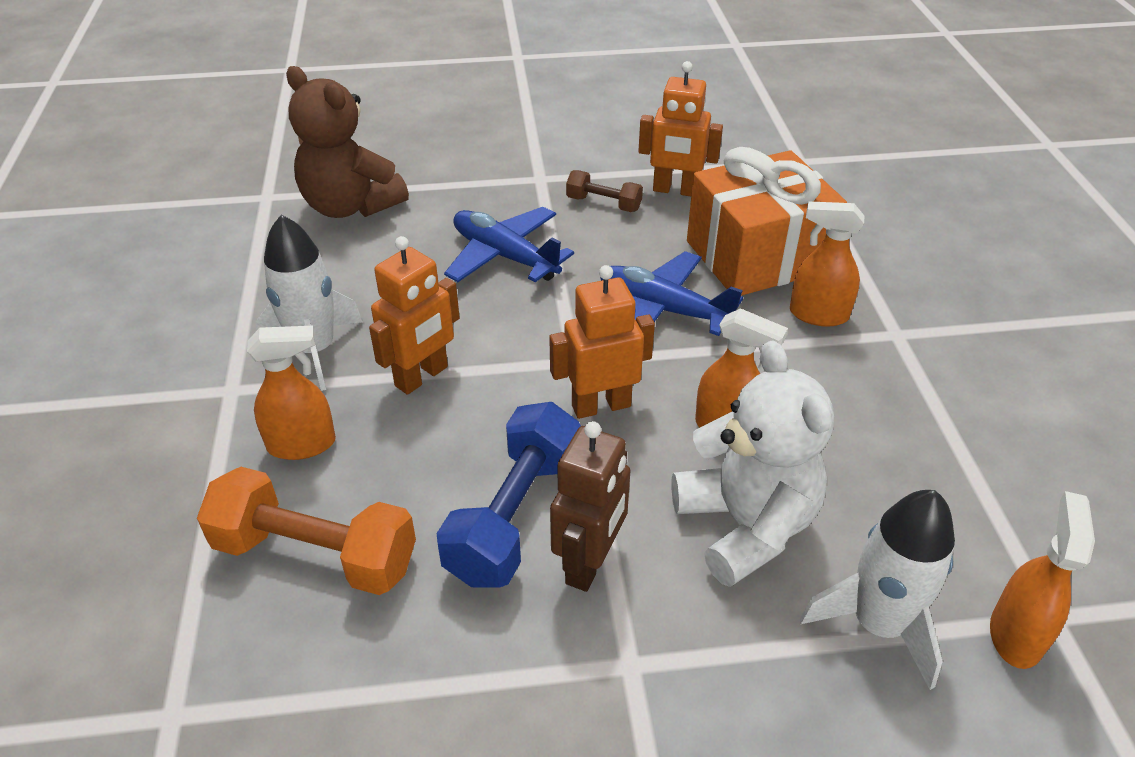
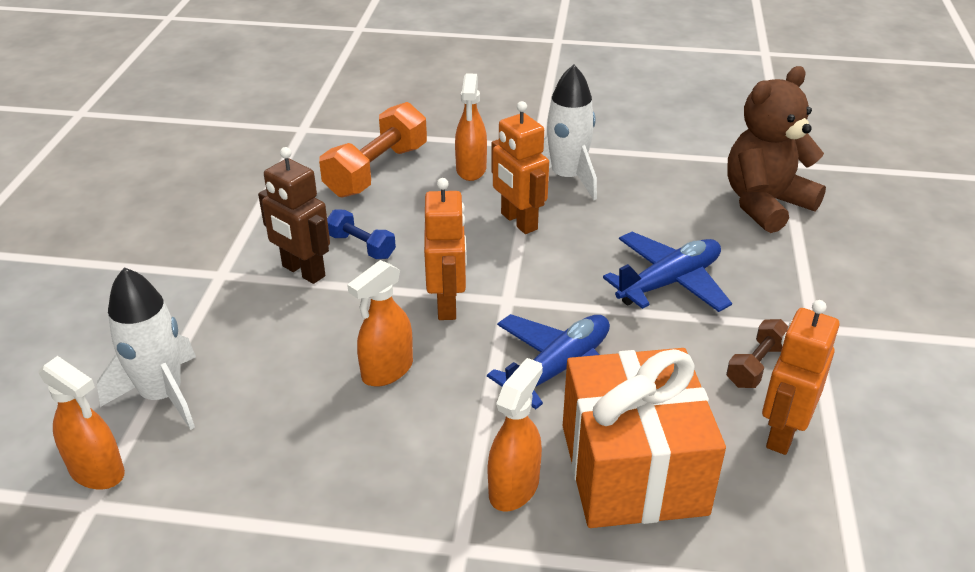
camera: 105 degrees right, 5 degrees down
blue dumbbell [437,402,581,588] -> blue dumbbell [327,209,396,259], size x0.54
white teddy bear [671,340,834,587] -> none

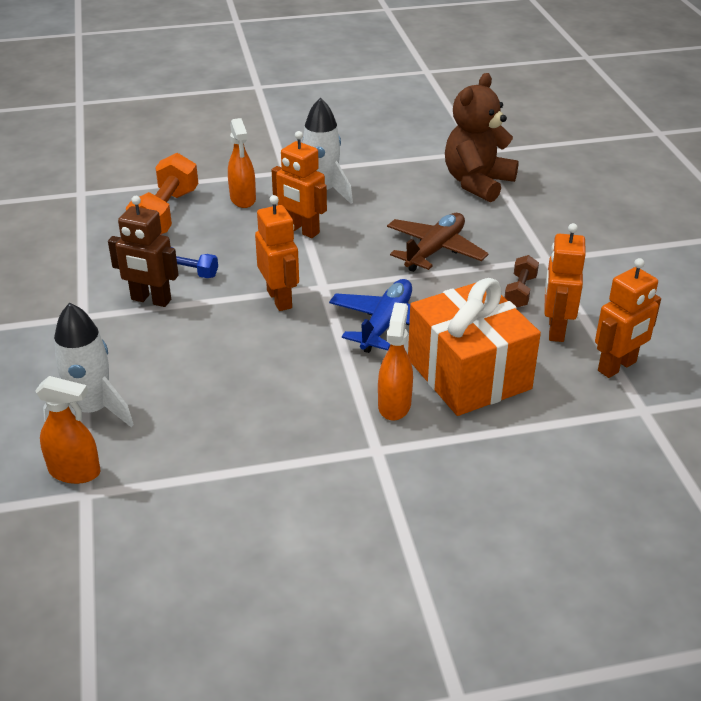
camera: 20 degrees left, 0 degrees up
orange spray bottle [347,260,413,387] -> none
blue plane [603,232,732,312] -> brown plane [387,213,489,272]
none -> orange robot [595,258,661,378]

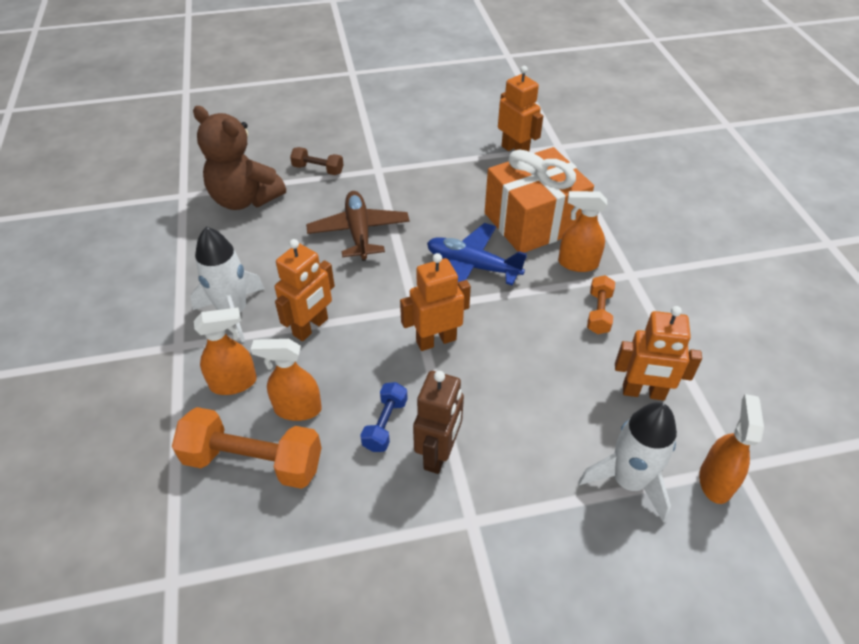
camera: 90 degrees left, 10 degrees up
brown plane [387,213,489,272] -> brown plane turned 45 degrees clockwise [306,191,410,261]
brown dumbbell [505,255,539,308] -> brown dumbbell moved to [290,147,344,175]
orange robot [544,223,586,342] -> orange robot moved to [615,306,702,401]
none -> orange spray bottle [251,339,322,421]
none -> orange dumbbell [587,275,615,334]

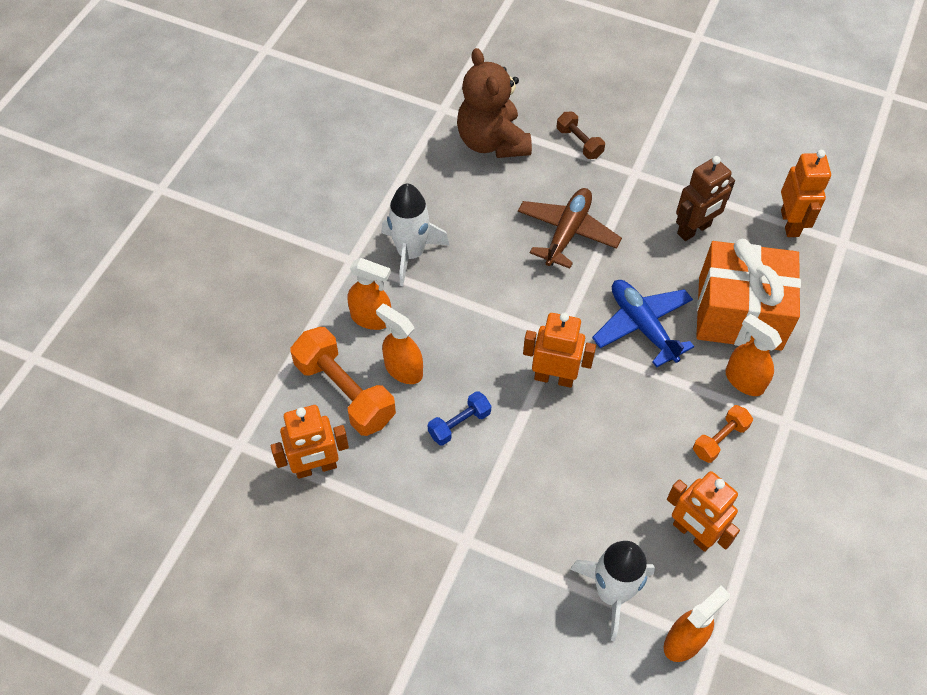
camera: 35 degrees right, 10 degrees up
orange robot [275,239,335,341] -> orange robot moved to [271,405,349,479]
brown robot [413,371,464,474] -> brown robot moved to [676,156,735,241]

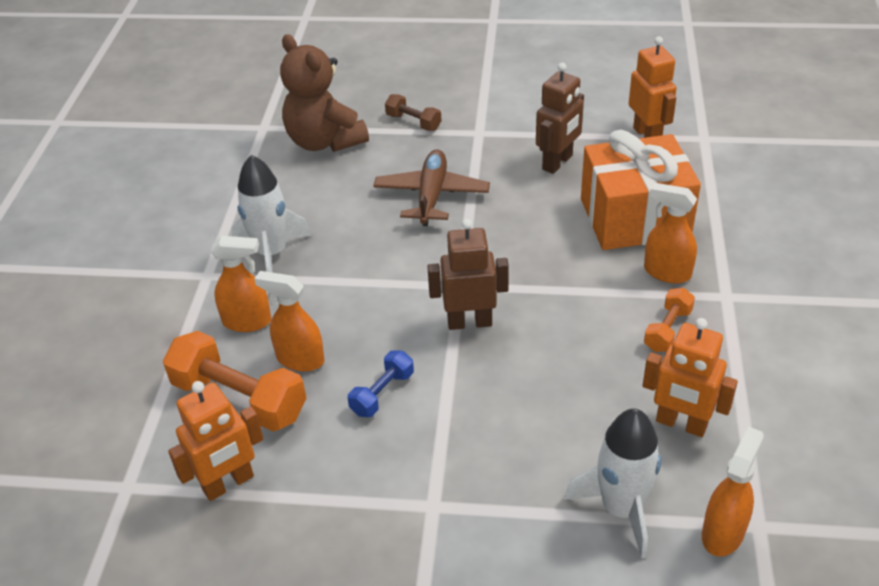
camera: 15 degrees left, 15 degrees down
orange robot [523,313,596,388] -> brown robot [427,219,509,330]
blue plane [592,280,694,368] -> none

